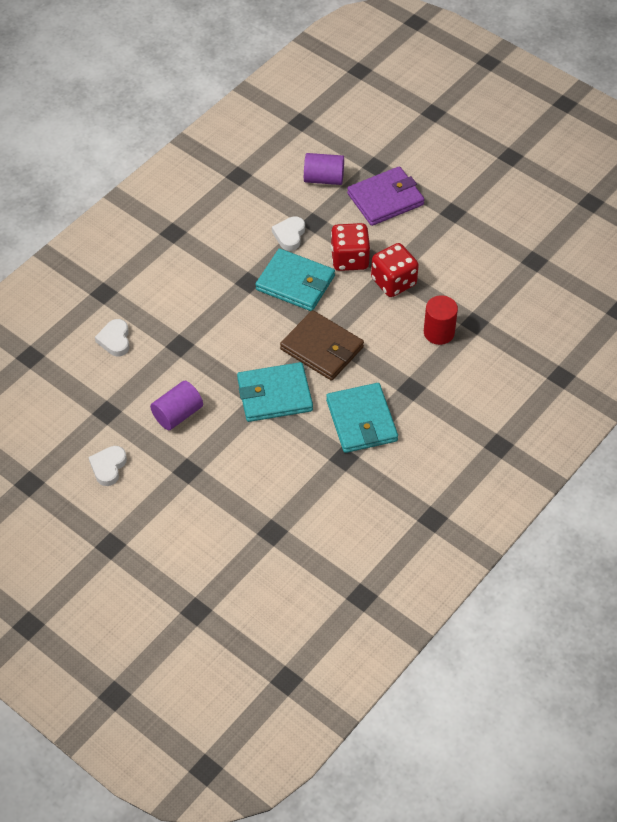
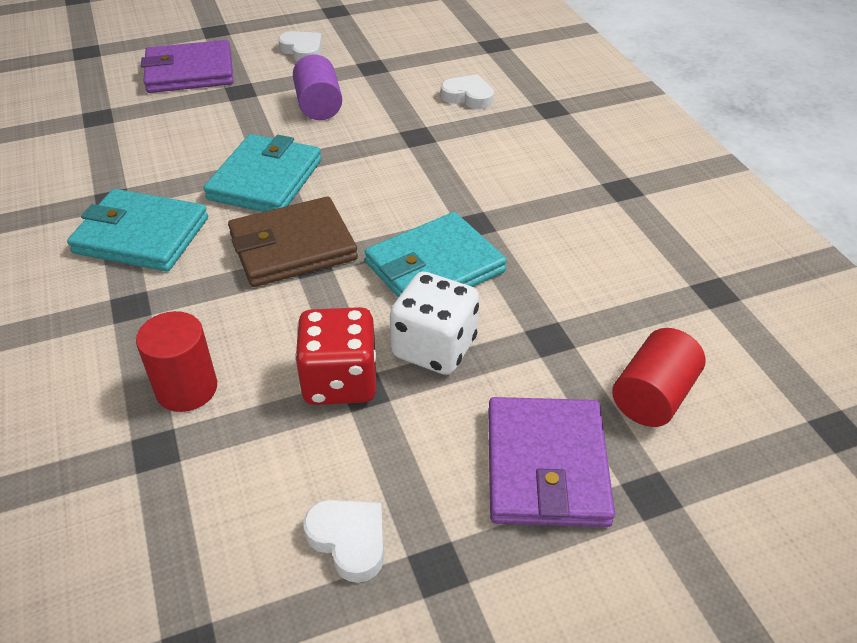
camera: 120 degrees right, 10 degrees down
white heart [272,216,305,251] -> white heart moved to [303,500,384,583]
purple cylinder [304,153,344,185] -> red cylinder [612,328,705,427]
red dice [331,223,370,271] -> white dice [390,272,479,375]
none -> purple wallet [141,40,234,93]

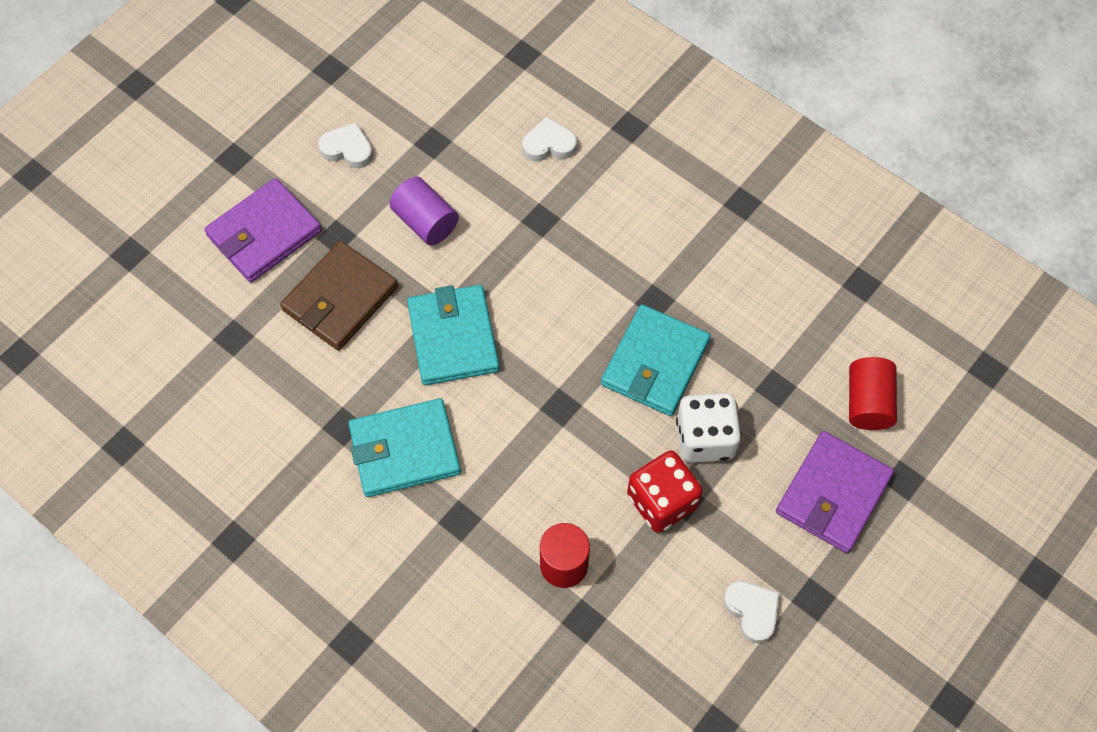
camera: 30 degrees left, 20 degrees up
brown wallet [228,197,358,287] -> brown wallet moved to [280,241,398,351]
white heart [303,500,384,583] -> white heart turned 45 degrees clockwise [723,581,780,643]
purple wallet [488,397,615,527] -> purple wallet turned 60 degrees clockwise [776,431,894,553]

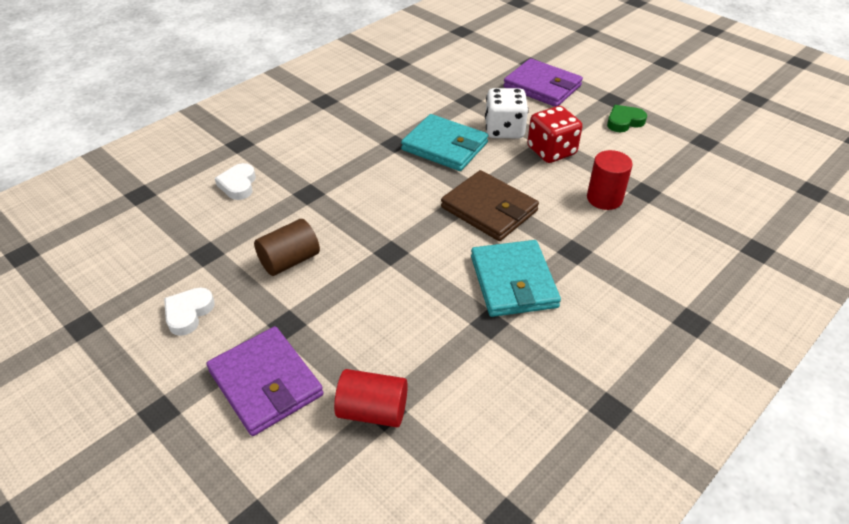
camera: 85 degrees left, 20 degrees down
brown wallet [280,241,398,351] -> brown wallet moved to [441,170,539,241]
purple cylinder [389,177,459,245] -> brown cylinder [254,219,320,276]
turquoise wallet [407,285,500,385] -> none
white heart [723,581,780,643] -> green heart [607,105,647,132]
red cylinder [849,357,897,430] -> red cylinder moved to [334,369,408,427]

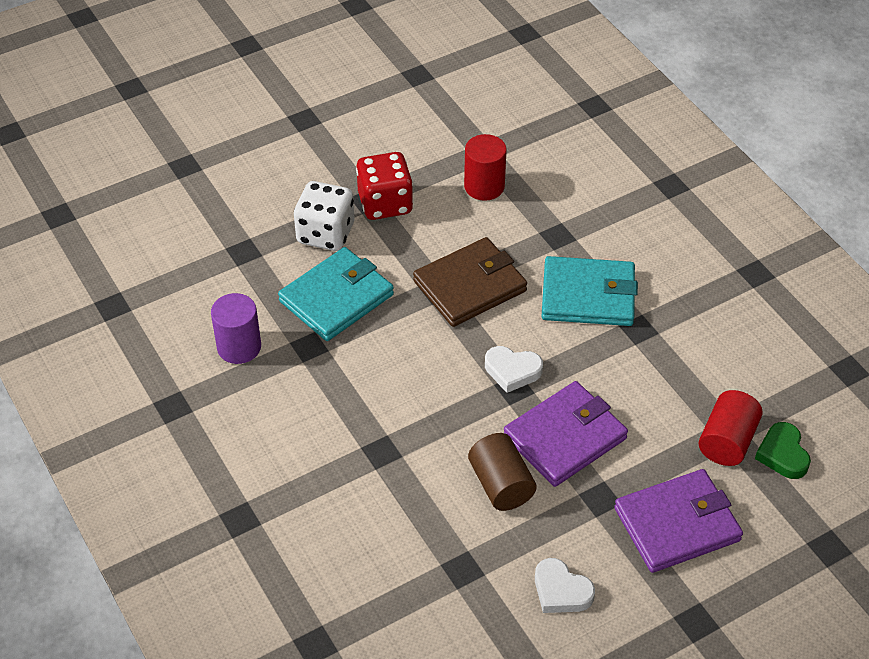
camera: 75 degrees left, 5 degrees up
white heart [215,163,256,200] -> white heart moved to [485,346,543,393]
purple wallet [503,58,583,107] -> purple wallet moved to [504,381,628,487]
green heart [607,105,647,132] -> green heart moved to [755,422,811,479]
none -> purple cylinder [211,293,261,364]

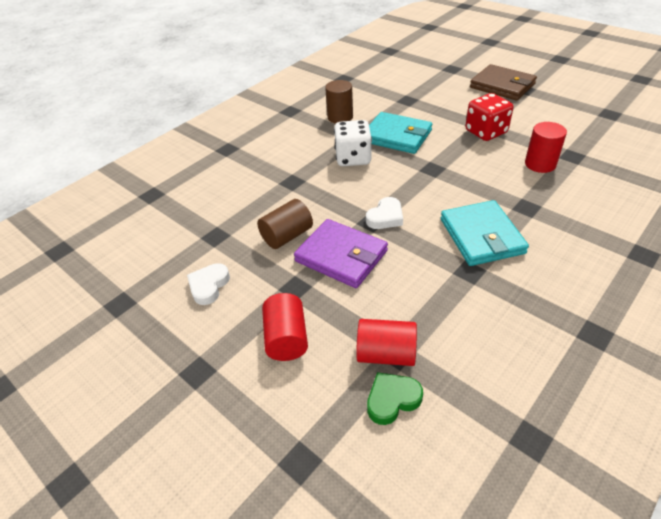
camera: 75 degrees right, 5 degrees down
purple cylinder [211,293,261,364] -> brown cylinder [325,80,353,124]
white dice [294,181,354,251] -> white dice moved to [334,120,372,166]
brown wallet [413,237,527,327] -> brown wallet moved to [470,64,537,101]
white heart [485,346,543,393] -> white heart turned 135 degrees counterclockwise [366,197,403,229]
purple wallet [614,469,743,573] -> red cylinder [262,293,308,361]

